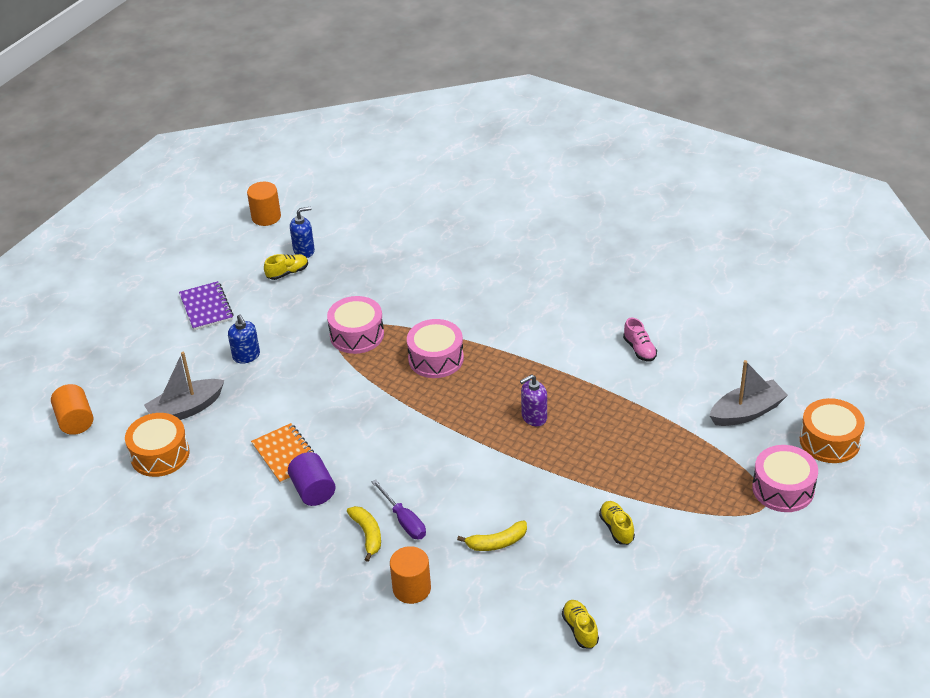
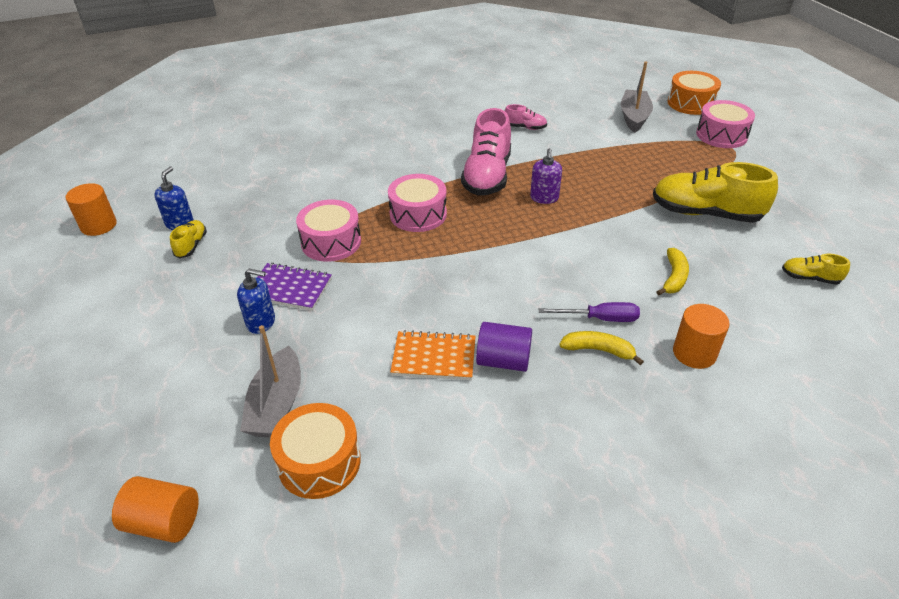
camera: 55 degrees left, 0 degrees up
purple notebook [179,281,234,330] -> purple notebook moved to [257,263,332,311]
yellow shoe [599,501,635,545] -> yellow shoe [653,162,778,223], size x2.15
none -> pink shoe [461,108,511,196]

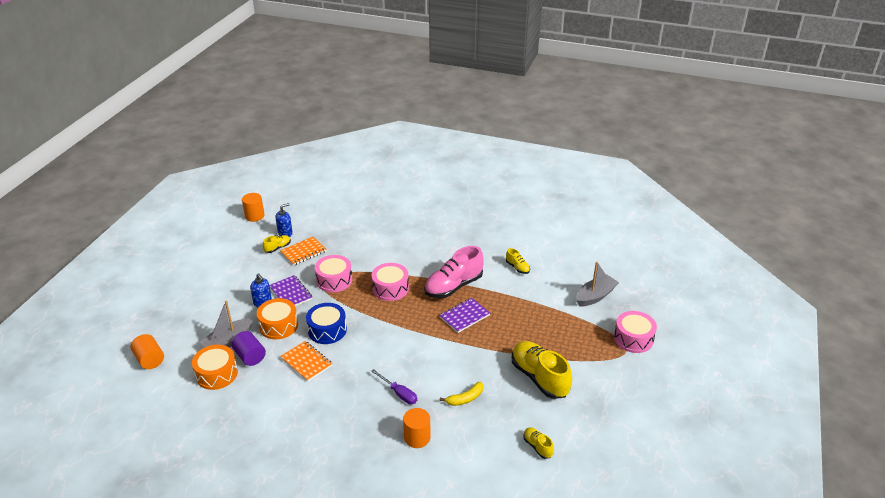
camera: 40 degrees right, 5 degrees down
purple cylinder [476,322,532,372] -> purple cylinder moved to [231,331,266,366]
pink shoe [505,104,547,130] -> yellow shoe [506,248,530,274]
purple soap dispenser [530,148,562,204] -> purple notebook [440,298,490,333]
yellow banana [559,331,644,365] -> none
orange drum [667,71,721,115] -> orange drum moved to [257,298,298,339]
none -> orange notebook [280,237,327,266]
none -> blue drum [306,303,347,344]

